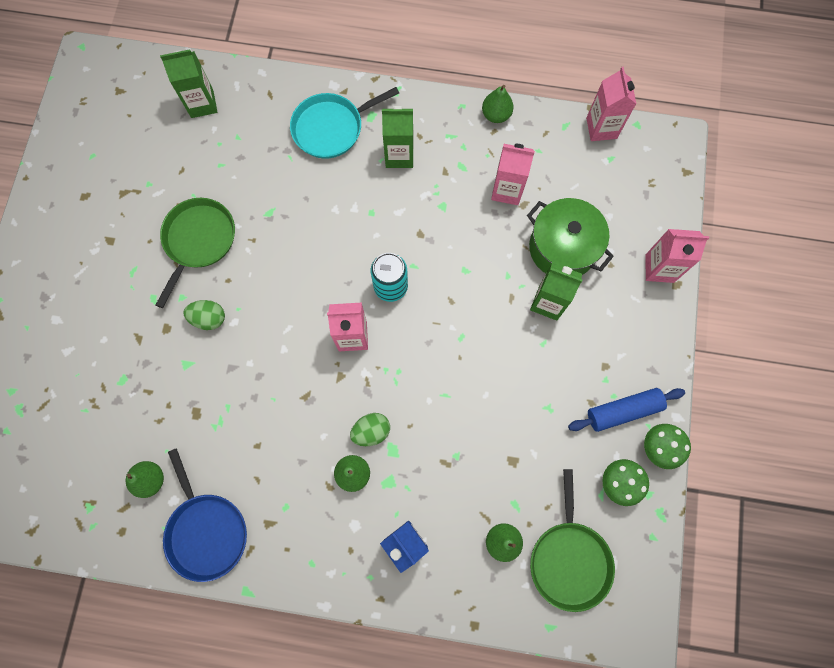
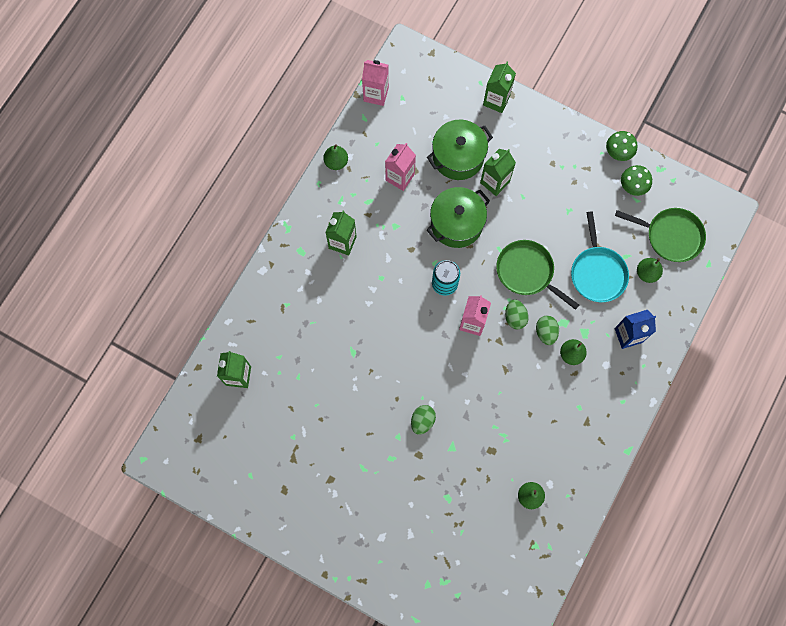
camera: 70 degrees left, 0 degrees up
green pan [156,198,235,308] -> green pan moved to [496,240,579,310]
blue pan [163,448,247,582] -> none
turquoise pan [290,87,399,159] -> turquoise pan moved to [571,211,629,302]
blue rolling pin [568,388,685,432] -> none
pink carton [645,229,709,283] -> green carton [483,62,516,113]
none -> green pot [427,187,490,248]
none -> green egg [505,299,529,329]

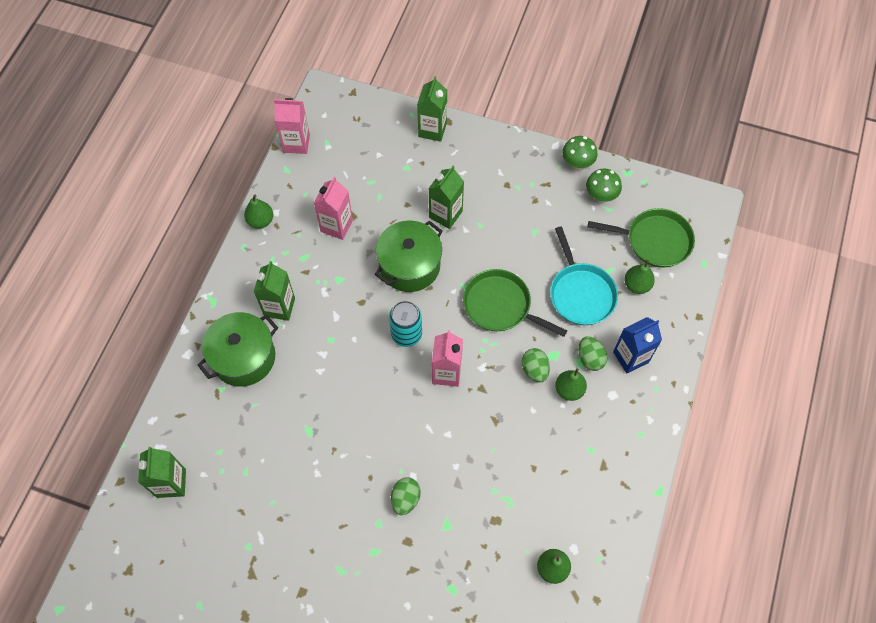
camera: 10 degrees left, 10 degrees down
green pot [427,120,493,180] -> green pot moved to [197,312,278,387]
green egg [505,299,529,329] -> green egg moved to [578,336,607,371]

